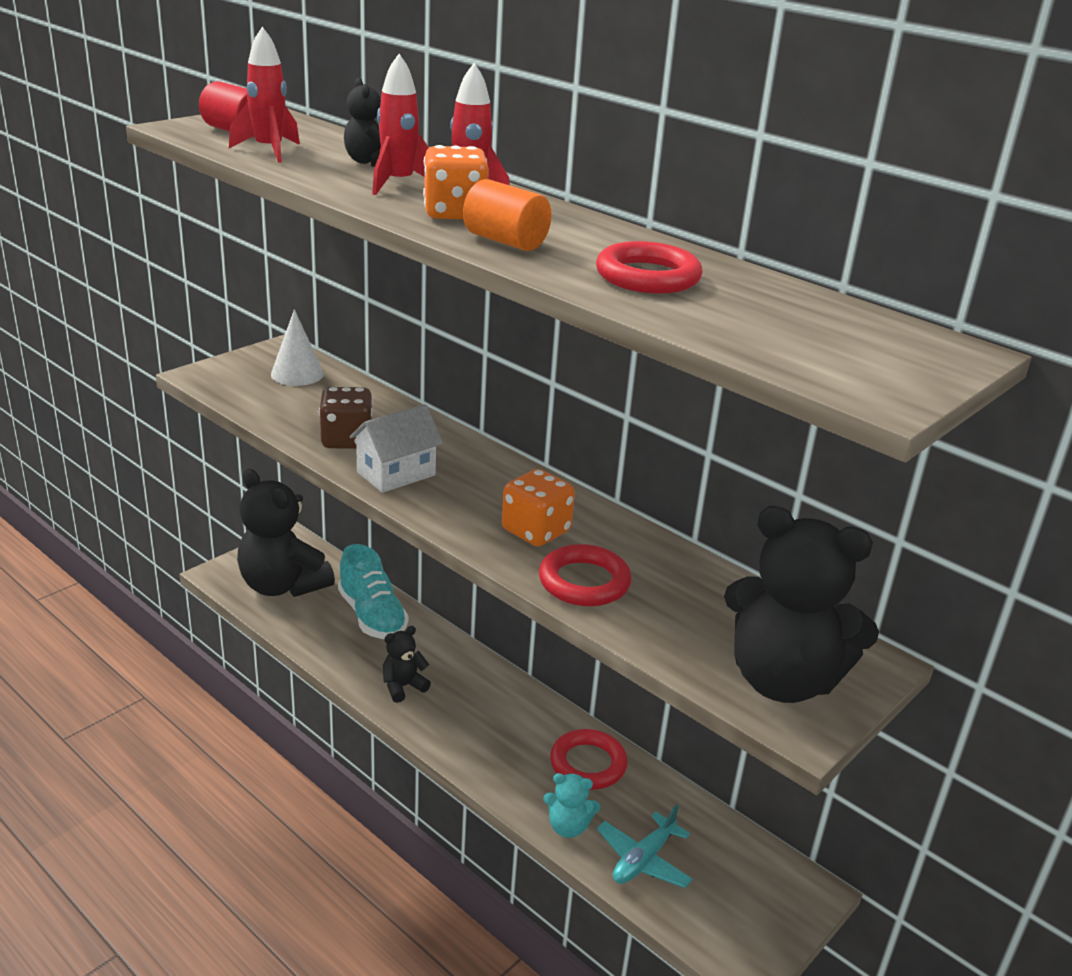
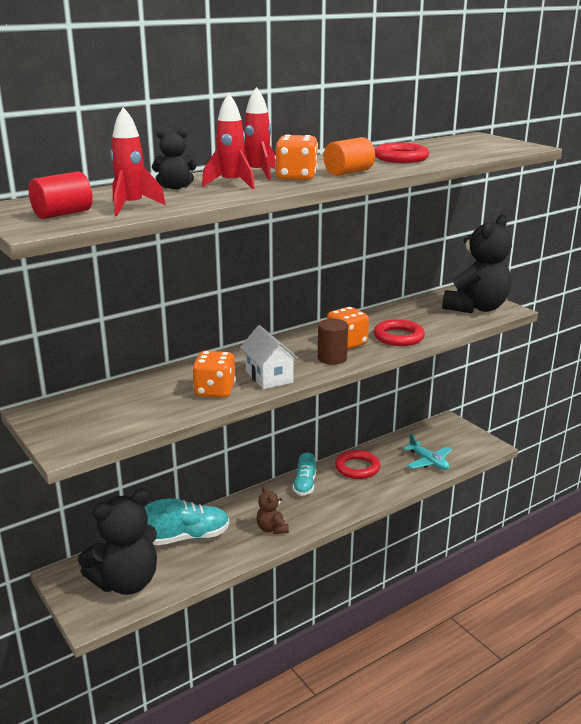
camera: 75 degrees left, 5 degrees down
white cone [271,309,324,386] -> none
brown dice [319,387,373,449] -> orange dice [192,351,236,398]
black teddy bear [383,626,431,703] -> brown teddy bear [257,486,289,534]
turquoise teddy bear [543,773,600,838] -> none
none -> turquoise shoe [292,452,316,496]
none -> brown cylinder [318,319,348,365]

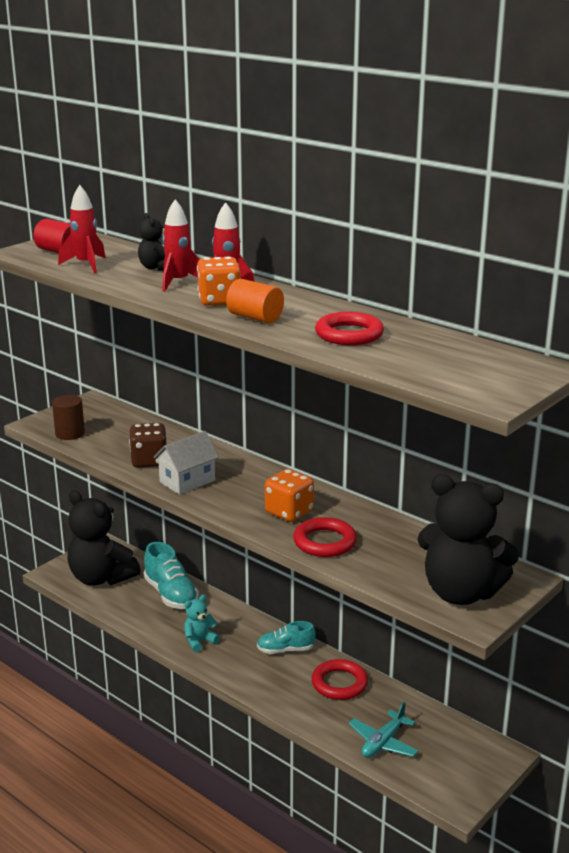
camera: 75 degrees right, 0 degrees up
orange dice [192,351,236,398] -> brown dice [129,423,167,468]
brown teddy bear [257,486,289,534] -> turquoise teddy bear [184,595,220,652]
brown cylinder [318,319,348,365] -> brown cylinder moved to [52,395,85,440]

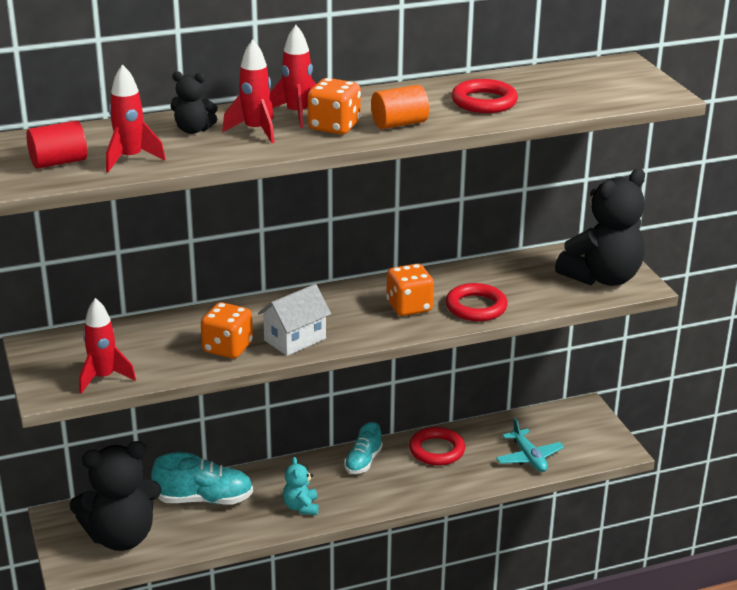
camera: 60 degrees left, 5 degrees up
brown cylinder [52,395,85,440] -> red rocket [79,298,136,394]
brown dice [129,423,167,468] -> orange dice [201,302,253,359]
white house [154,431,219,495] -> white house turned 60 degrees clockwise [258,284,331,356]

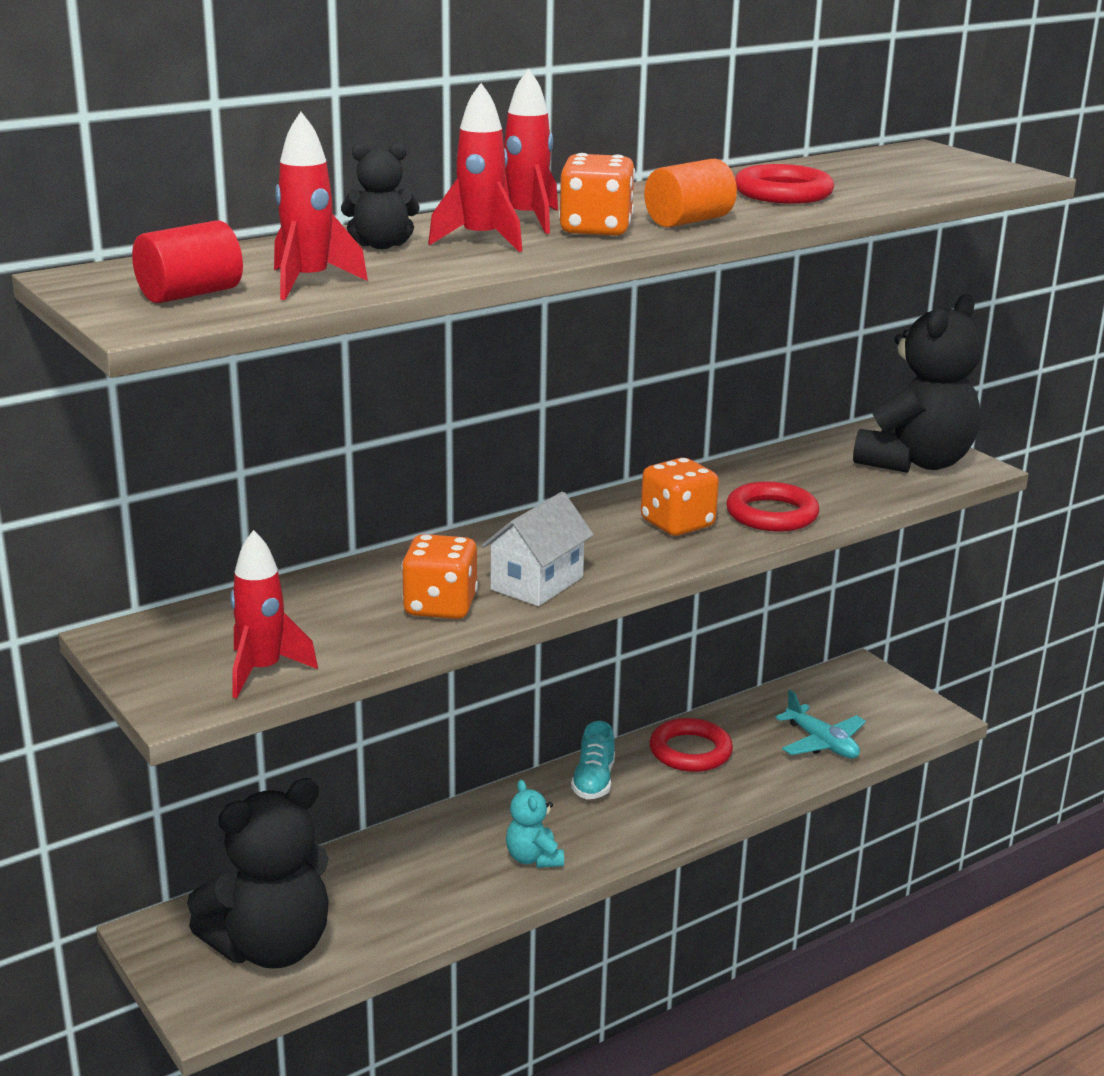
camera: 15 degrees left, 5 degrees down
turquoise shoe [151,452,253,505] -> none

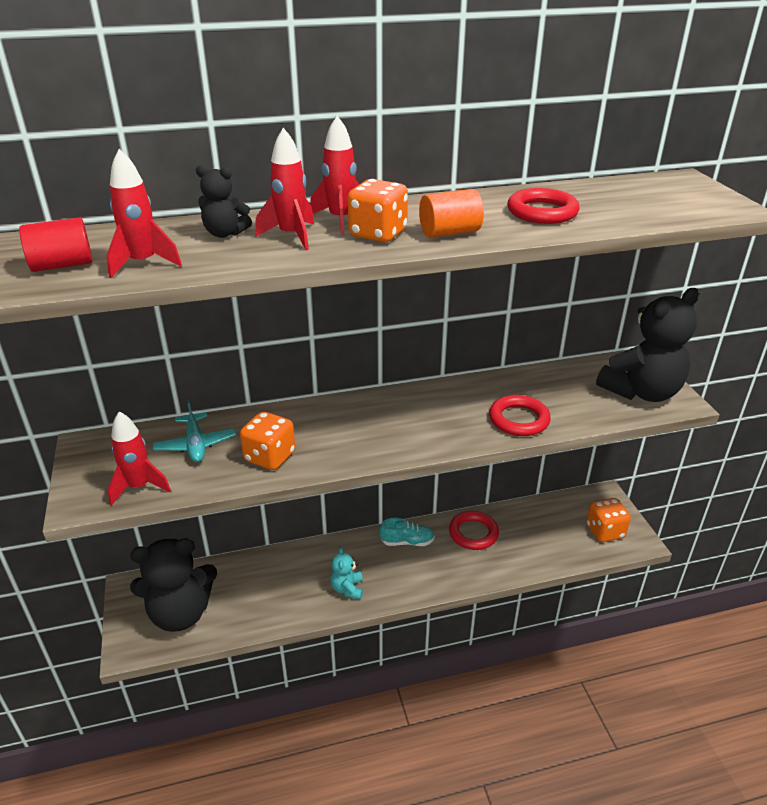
camera: 20 degrees right, 10 degrees up
white house [481,492,594,606] -> none
turquoise shoe [571,721,615,799] -> turquoise shoe turned 120 degrees counterclockwise [379,518,435,546]
orange dice [641,458,719,536] -> orange dice moved to [586,498,631,542]
turquoise plane [775,690,866,759] -> turquoise plane moved to [153,400,236,462]

